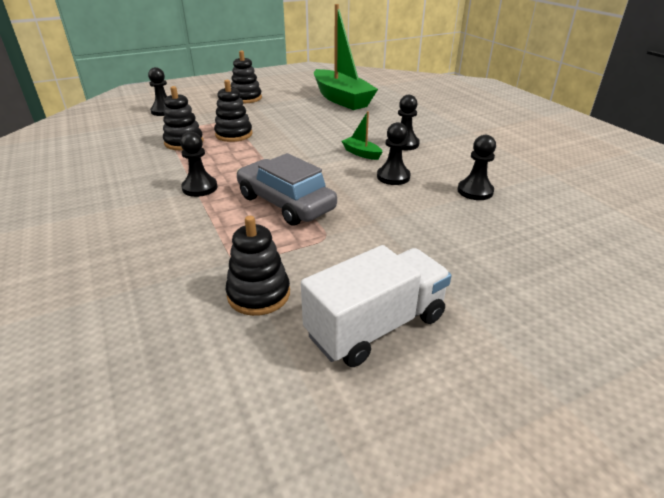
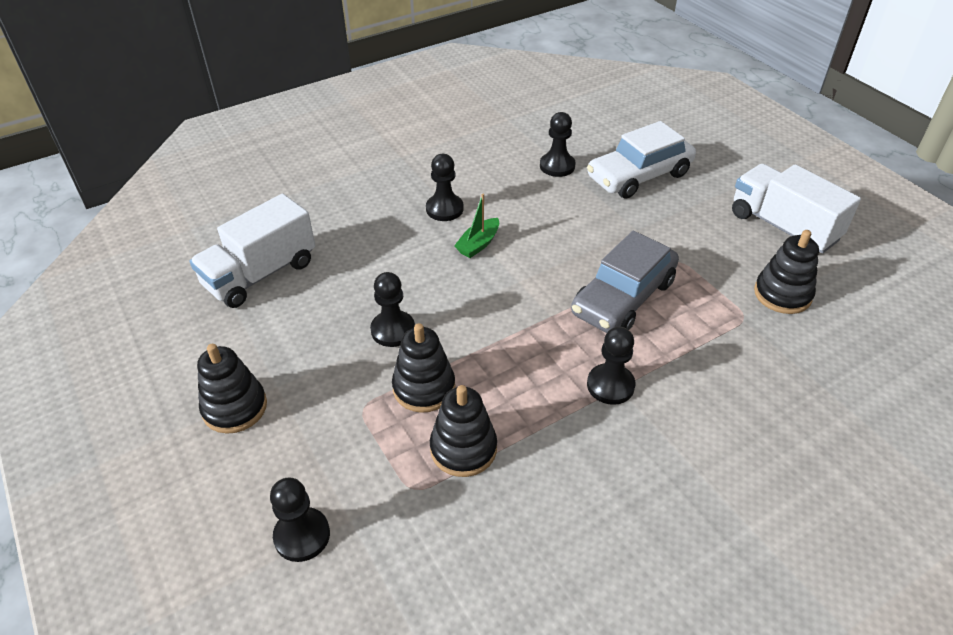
camera: 95 degrees left, 10 degrees up
green boat [314,4,378,110] -> white truck [189,194,315,308]
black pawn [377,122,411,185] -> black pawn moved to [370,272,415,347]
none -> white car [587,121,696,199]

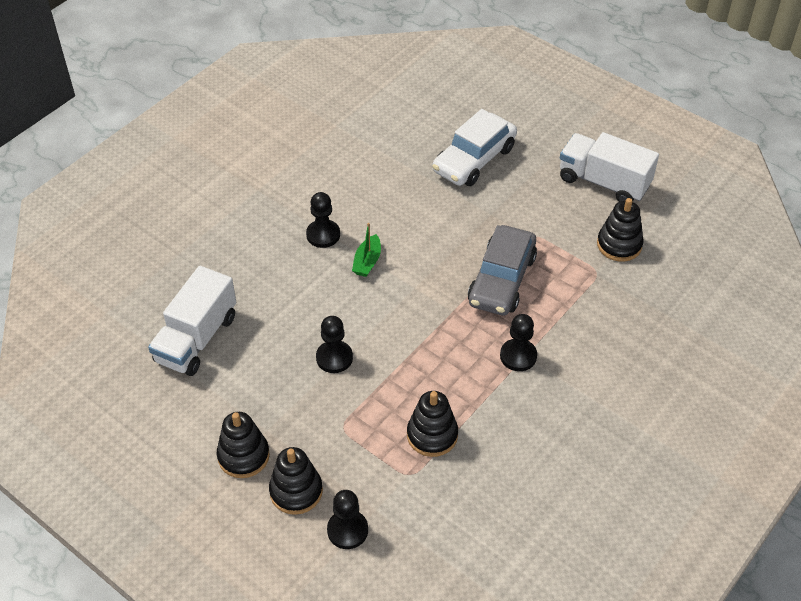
camera: 20 degrees left, 5 degrees up
black stacking toy [392,323,455,413] -> black stacking toy moved to [269,447,323,515]
black pawn [540,112,576,177] -> none

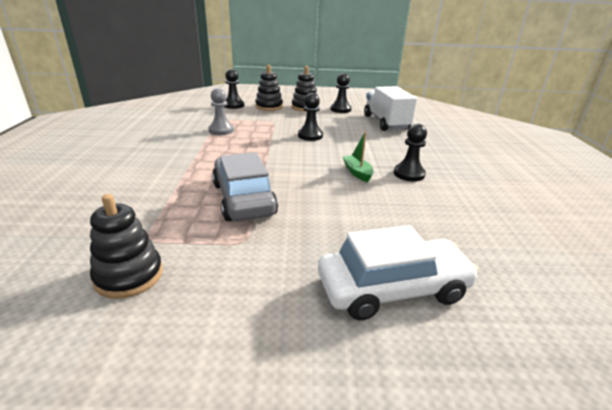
camera: 140 degrees right, 20 degrees down
black stacking toy [407,391,458,457] -> grey pawn [209,88,234,135]
white car [432,109,517,186] -> white car turned 75 degrees clockwise [318,225,479,320]
black pawn [500,314,537,371] -> black pawn moved to [331,73,352,113]
white truck [560,132,659,202] -> none

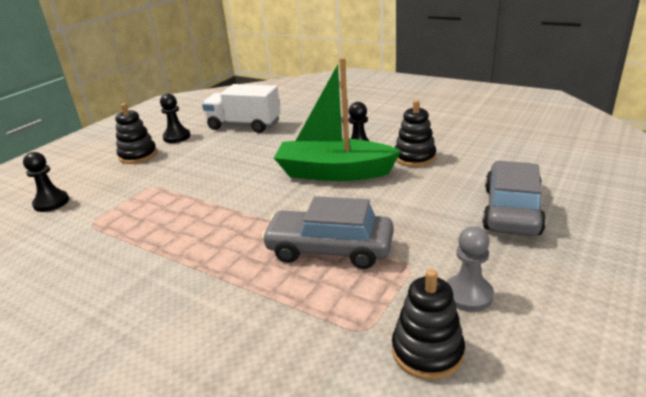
camera: 55 degrees left, 0 degrees up
grey pawn [209,88,234,135] -> grey pawn moved to [446,226,494,312]
black stacking toy [255,65,283,111] -> black stacking toy moved to [395,100,436,167]
black pawn [298,93,323,141] -> none
white car [318,225,479,320] -> grey car [482,161,546,236]
green boat [343,132,374,182] -> green boat [274,57,401,181], size x2.44

